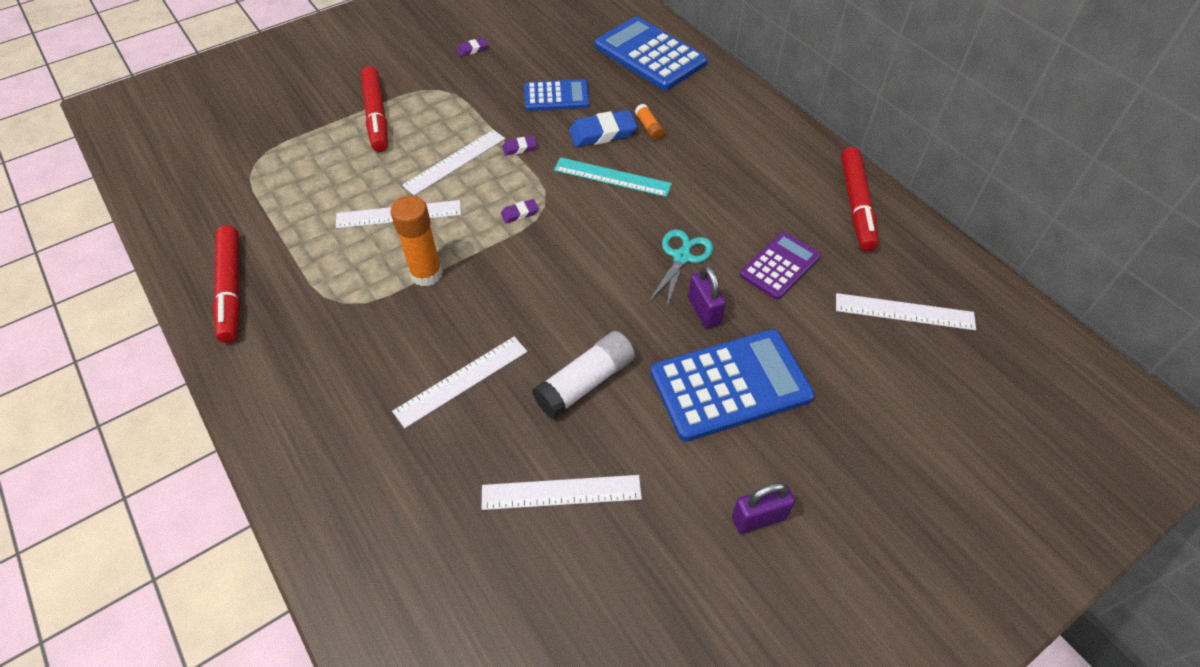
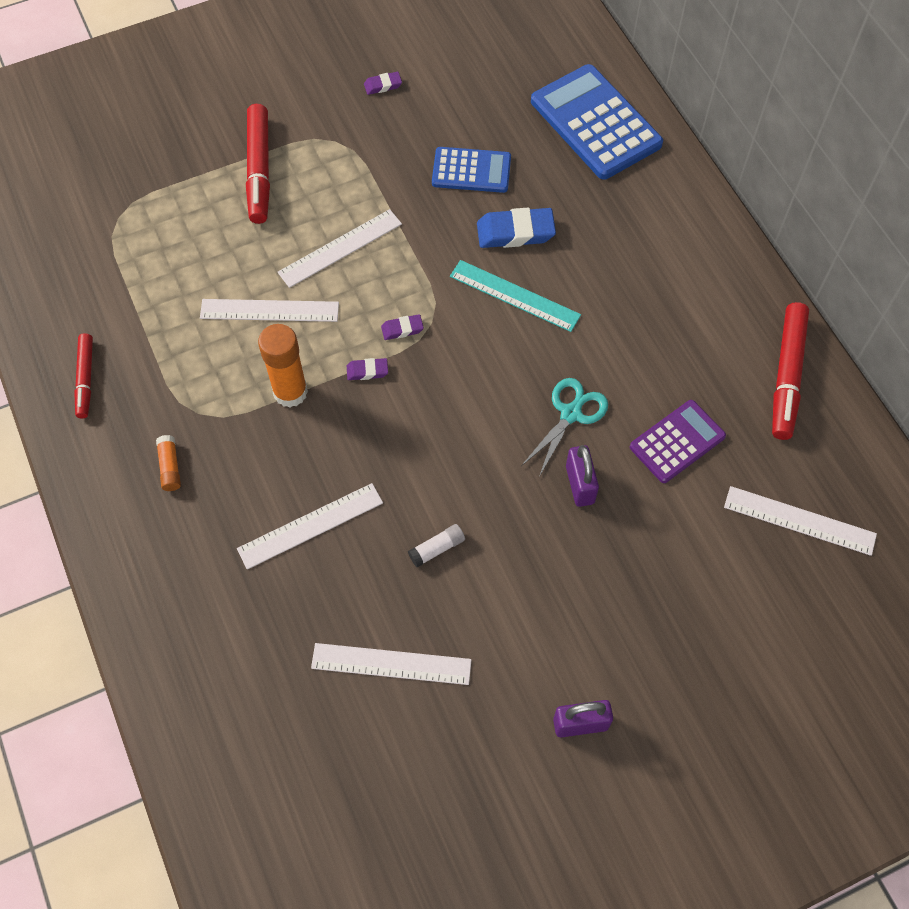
camera: 10 degrees right, 10 degrees up
red marker [213,225,241,343] -> red marker [74,333,93,418], size x0.61
purple eraser [502,136,537,155] -> purple eraser moved to [347,358,388,380]
white glue stick [532,331,635,419] -> white glue stick [408,524,465,567], size x0.51
orange glue stick [635,104,664,140] -> orange glue stick moved to [156,435,181,491]
blue calculator [651,329,815,442] -> none

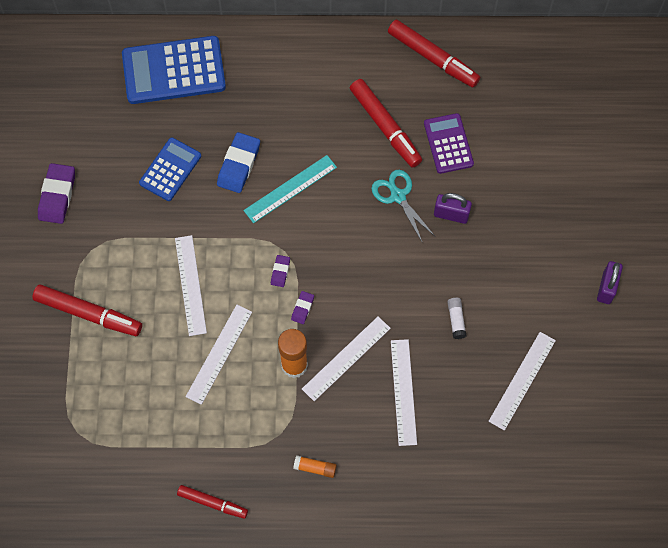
camera: 65 degrees left, 5 degrees up
purple eraser [364,72,402,95] -> purple eraser [38,163,75,224], size x1.94
white ruler [724,486,877,556] -> white ruler moved to [302,317,391,401]
none -> red marker [350,79,422,168]

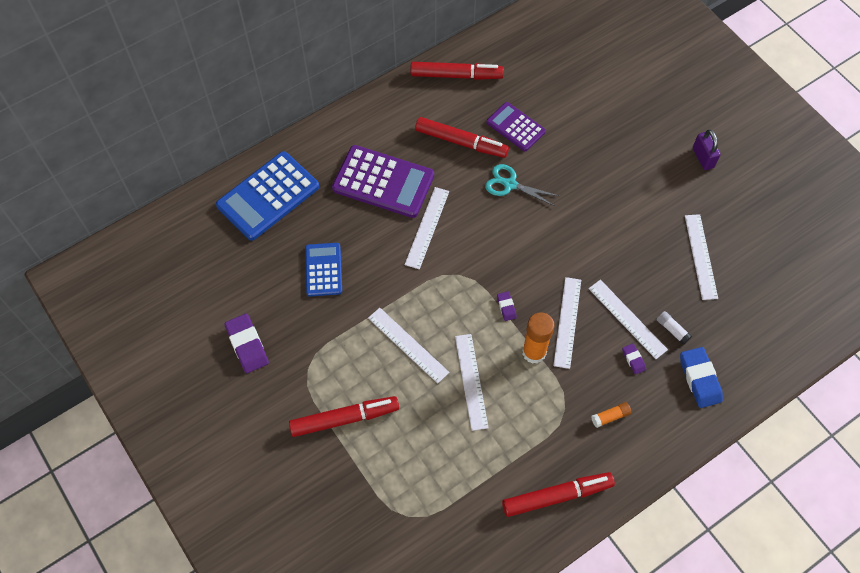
camera: 35 degrees left, 5 degrees down
red marker [177,485,248,519] -> red marker [502,472,615,517], size x1.64
blue eraser [217,132,260,193] -> blue eraser moved to [680,347,723,408]
turquoise ruler [244,155,337,223] -> white ruler [405,187,449,269]
purple eraser [271,255,290,287] -> purple eraser moved to [622,343,646,375]
purple padlock [434,193,472,224] -> none
white glue stick [447,298,466,339] -> white glue stick moved to [656,311,692,345]
none -> purple calculator [332,145,434,218]

